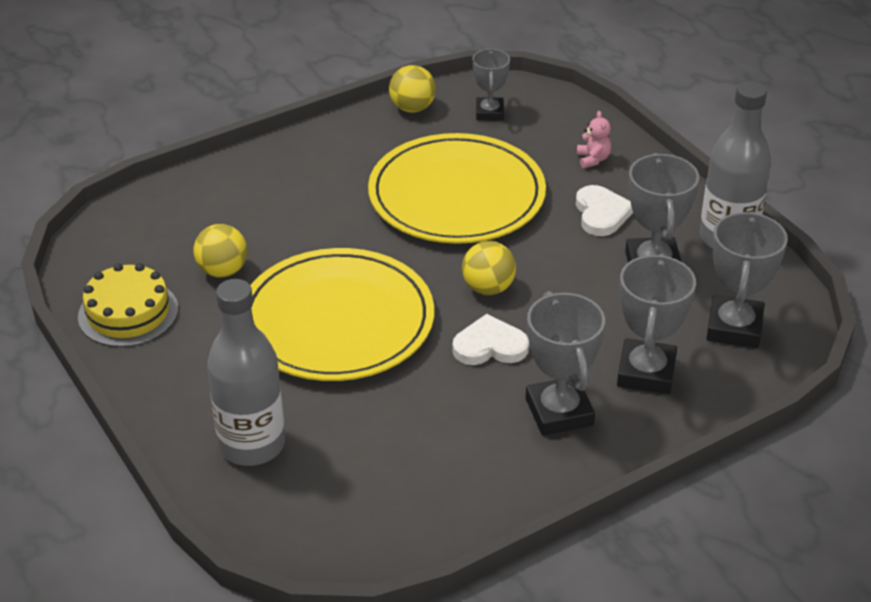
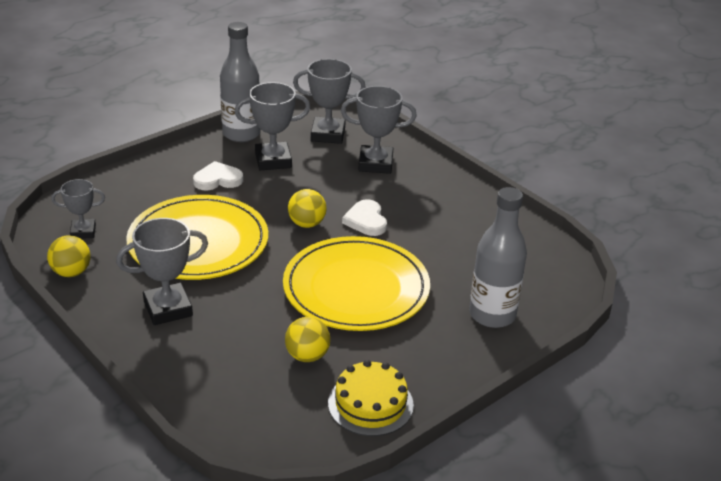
camera: 100 degrees left, 5 degrees down
grey trophy [526,291,605,436] -> grey trophy moved to [116,218,208,325]
pink teddy bear [577,111,611,168] -> none

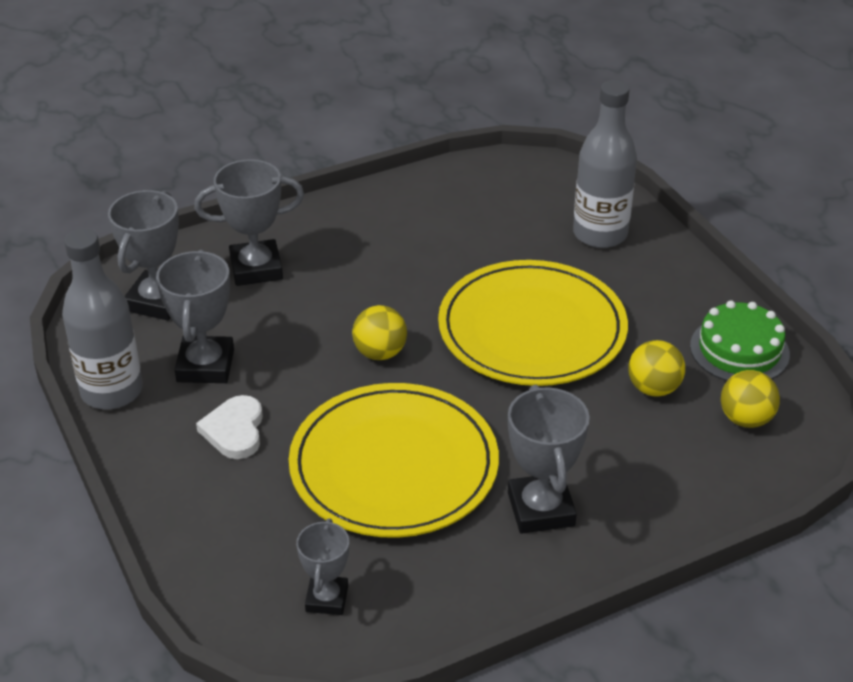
camera: 75 degrees left, 5 degrees up
yellow ball [47,235,90,277] -> yellow ball moved to [721,370,780,428]
yellow cake [328,360,414,436] -> green cake [690,300,790,381]
grey trophy [341,86,417,174] -> grey trophy turned 60 degrees clockwise [194,159,304,286]
white heart [342,200,387,236] -> none

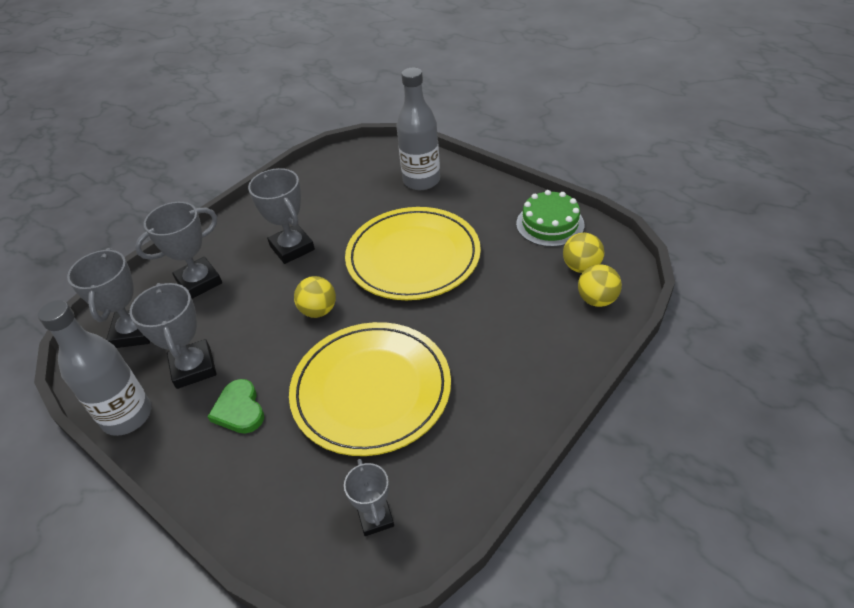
camera: 20 degrees left, 5 degrees up
white heart [196,395,263,459] -> green heart [208,379,264,434]
grey trophy [508,385,590,534] -> grey trophy moved to [248,168,315,264]
yellow ball [628,340,685,397] -> yellow ball moved to [578,264,622,307]

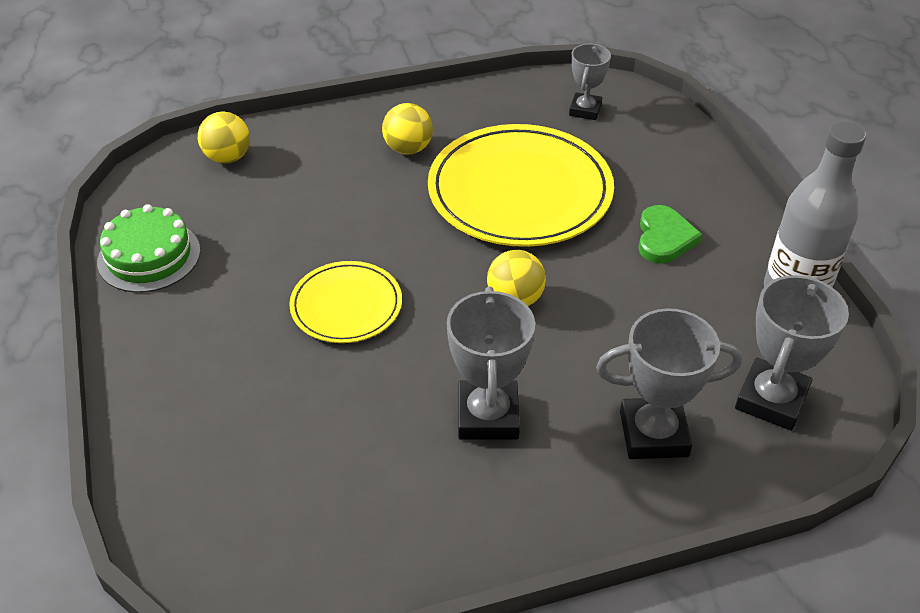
camera: 150 degrees left, 0 degrees up
grey trophy [130,283,217,389] -> none
yellow plate [345,207,481,300] -> yellow plate [289,261,402,343], size x0.54
grey bottle [396,67,440,190] -> none
yellow ball [563,233,604,273] -> yellow ball moved to [382,103,433,154]

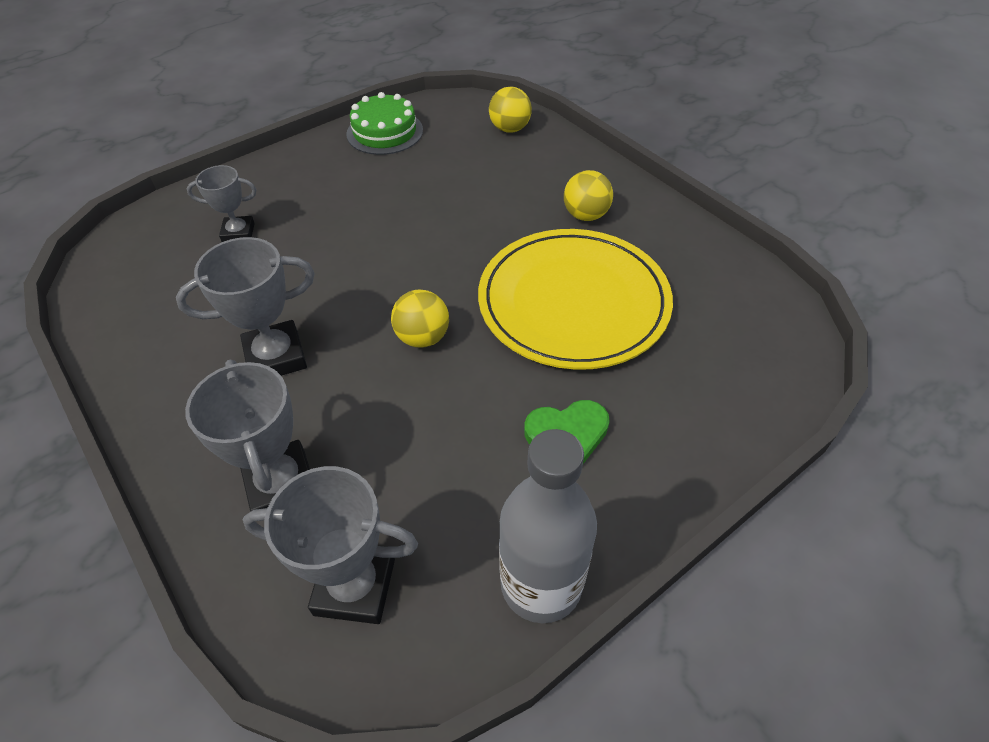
camera: 70 degrees right, 5 degrees up
yellow plate [289,261,402,343] -> none
grey trophy [569,44,611,120] -> grey trophy moved to [187,165,256,242]

